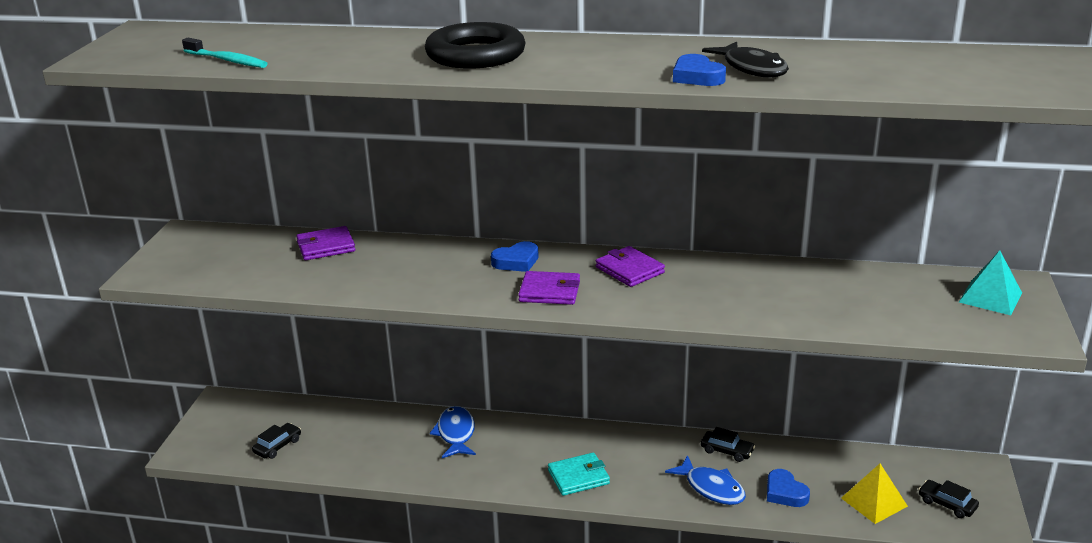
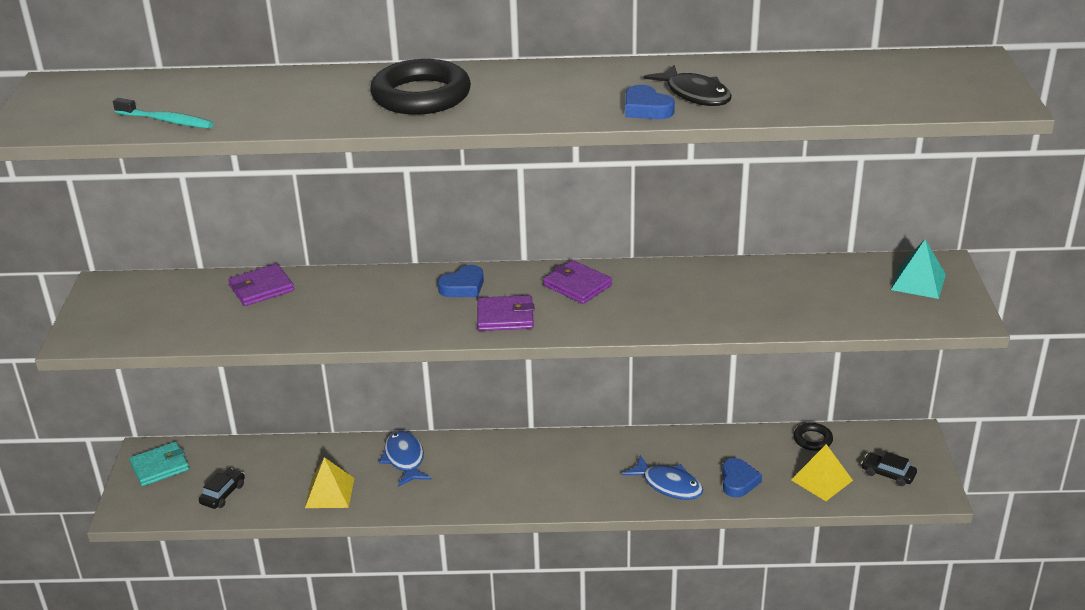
camera: 10 degrees left, 5 degrees up
turquoise wallet [548,452,610,496] -> turquoise wallet moved to [129,442,189,486]
black car [701,427,755,462] -> none
blue heart [767,469,810,507] -> blue heart turned 135 degrees counterclockwise [722,458,762,497]
none -> yellow pyramid [305,457,354,508]
none -> black ring [794,423,833,451]

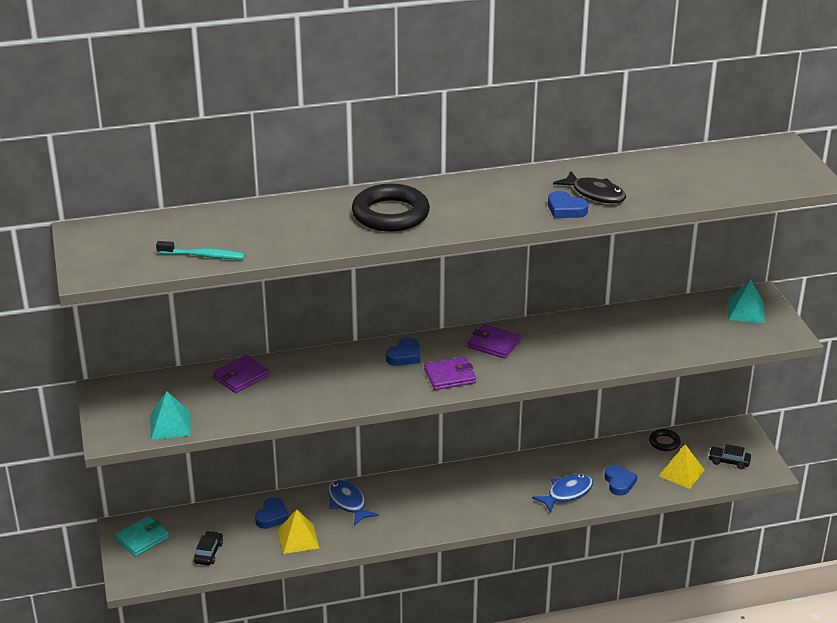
camera: 15 degrees left, 0 degrees up
blue fish [622,455,703,500] -> blue fish turned 60 degrees counterclockwise [532,474,593,513]
none -> turquoise pyramid [150,391,191,440]
none -> blue heart [255,497,289,529]

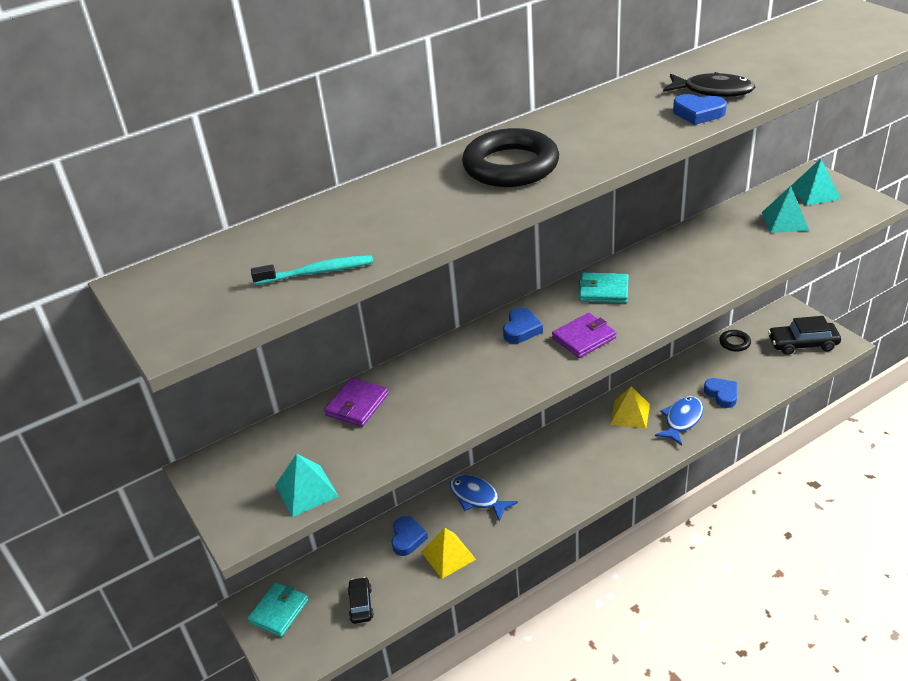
camera: 15 degrees left, 5 degrees up
purple wallet [467,324,521,359] -> turquoise wallet [579,273,629,303]
yellow pyramid [659,444,705,489] -> yellow pyramid moved to [610,386,650,429]
black car [708,444,751,469] -> black car [768,316,841,355], size x1.66
none -> turquoise pyramid [762,186,809,233]

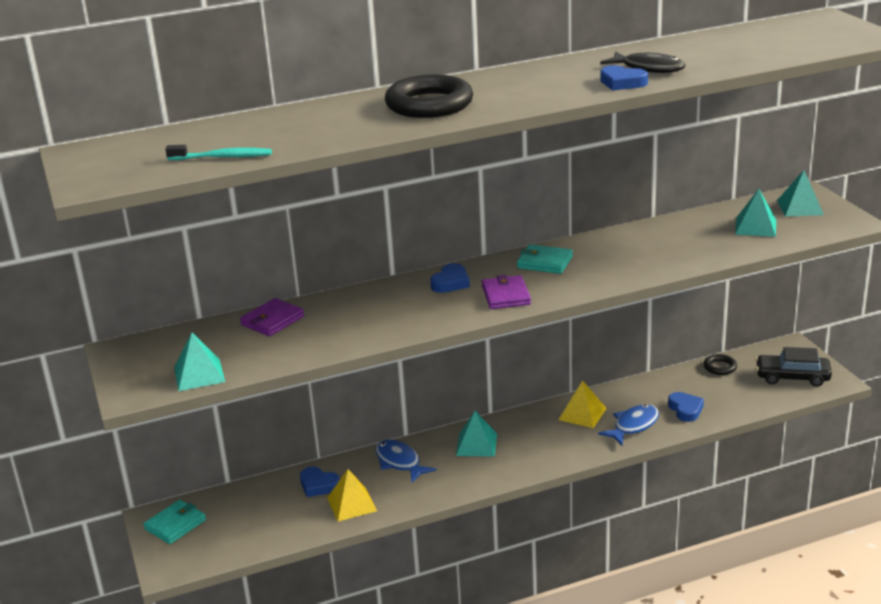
camera: 10 degrees right, 10 degrees down
black car [347,577,374,624] -> none
blue heart [391,516,428,556] -> blue heart turned 105 degrees clockwise [300,467,340,497]
purple wallet [552,313,616,358] -> purple wallet turned 75 degrees counterclockwise [482,275,531,309]
none -> turquoise pyramid [456,411,497,457]

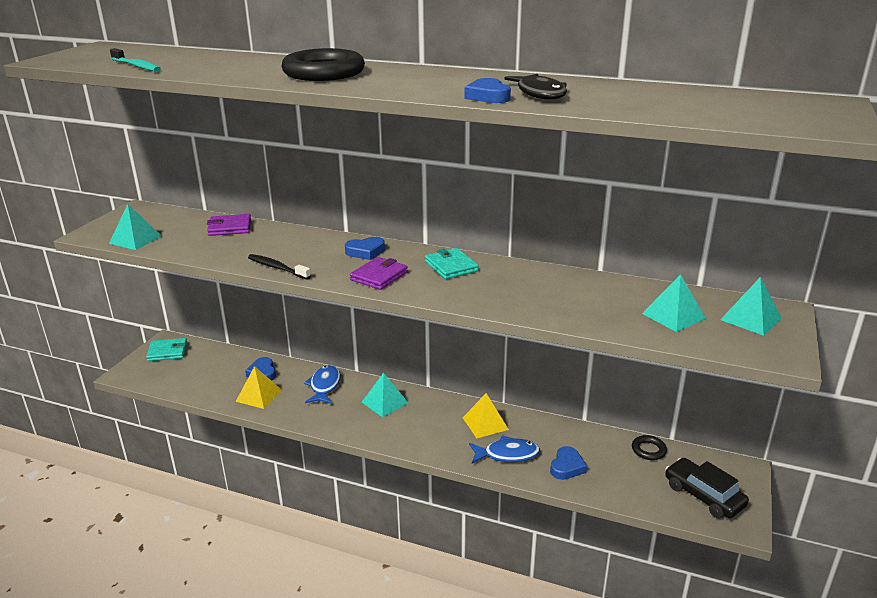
camera: 40 degrees right, 0 degrees up
none -> black toothbrush [248,254,311,279]

